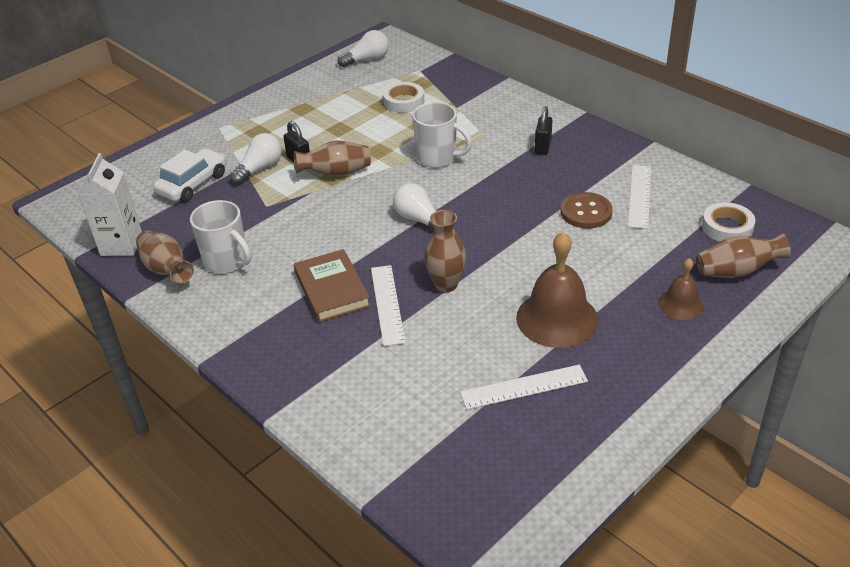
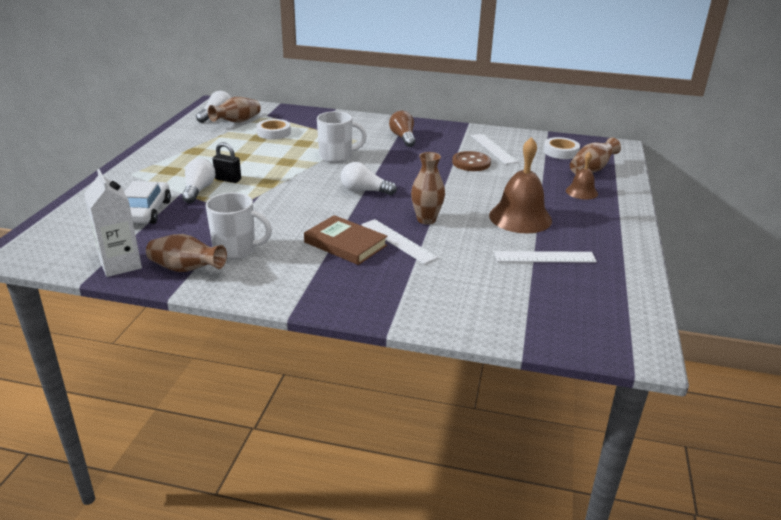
camera: 35 degrees left, 10 degrees down
brown vase [294,141,371,177] -> brown vase moved to [208,97,261,123]
white ruler [460,365,588,410] -> white ruler turned 45 degrees clockwise [494,251,597,263]
black padlock [535,106,553,155] -> brown light bulb [389,111,416,147]

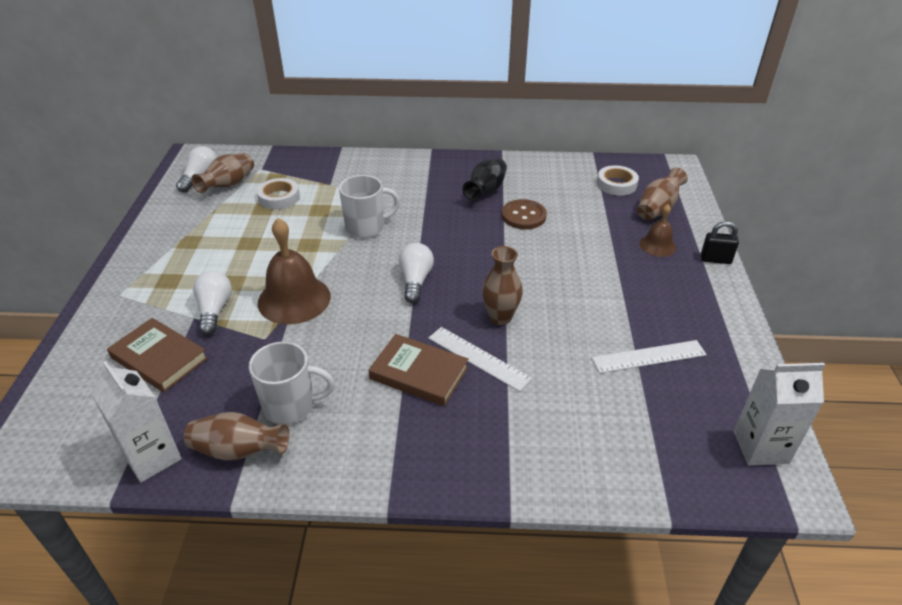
camera: 10 degrees left, 10 degrees up
white car [124,181,171,224] -> brown book [107,318,208,392]
black padlock [213,142,241,183] -> black padlock moved to [701,221,739,264]
white light bulb [341,162,397,195] -> white light bulb turned 90 degrees clockwise [399,243,434,303]
brown light bulb [389,111,416,147] -> none
white ruler [471,134,518,164] -> none
brown bell [489,137,552,233] -> brown bell moved to [258,218,331,324]
none -> black vase [462,158,507,201]
none -> white carton [734,363,825,465]

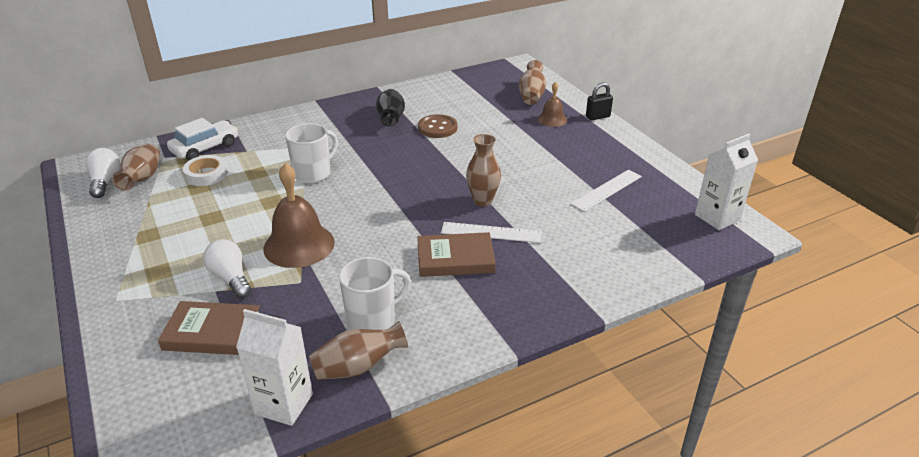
camera: 30 degrees left, 5 degrees down
white light bulb [399,243,434,303] -> none
white tape [597,165,639,196] -> none
none -> white car [167,118,238,160]

